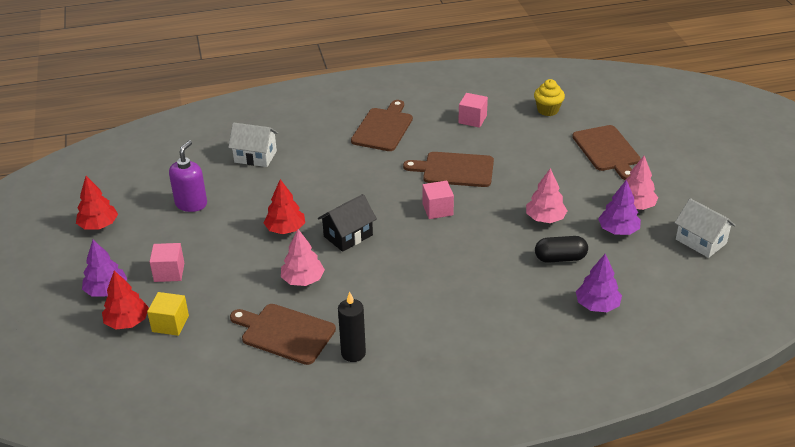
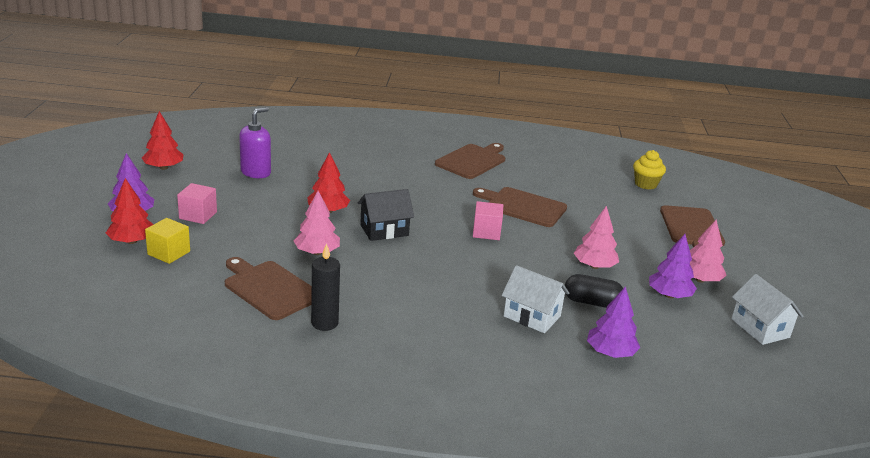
camera: 15 degrees right, 10 degrees down
white house [228,123,278,167] -> white house moved to [502,265,569,333]
pink cube [458,93,488,128] -> none

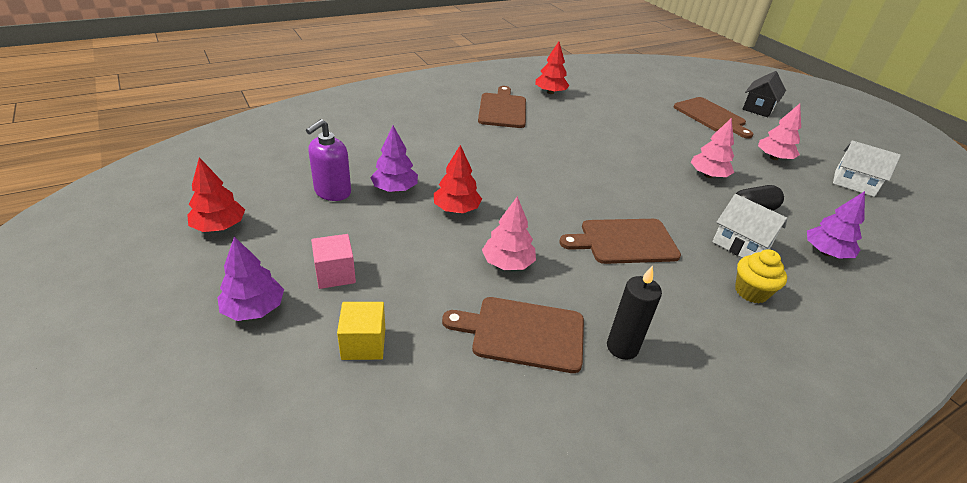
camera: 35 degrees left, 10 degrees up
red tree [106,178,154,244] -> red tree moved to [535,41,569,94]
purple soap dispenser [239,107,271,178] -> purple soap dispenser turned 150 degrees counterclockwise [306,119,351,201]
black house [358,189,414,241] -> black house moved to [743,71,786,117]
brown cutting board [473,187,567,227] -> brown cutting board moved to [559,219,681,264]
pink cube [473,201,503,240] -> none
white house [502,265,569,333] -> white house turned 45 degrees clockwise [712,194,787,258]
yellow cupcake [633,150,666,190] -> yellow cupcake moved to [735,249,787,303]
purple tree [649,234,697,298] -> purple tree moved to [370,126,418,192]

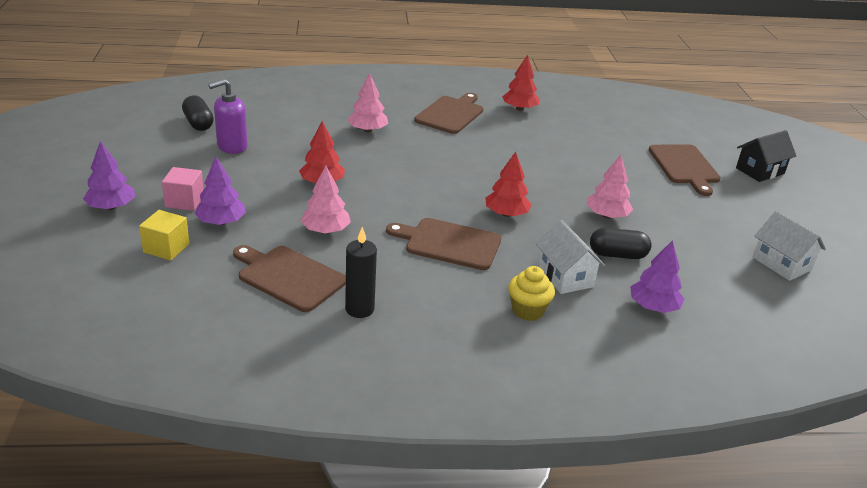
camera: 25 degrees right, 5 degrees down
red tree [187,157,245,232] -> red tree moved to [485,152,532,217]
purple tree [370,126,418,192] -> purple tree moved to [194,157,246,225]
pink tree [758,104,801,160] -> pink tree moved to [348,73,388,132]
none -> black capsule [182,95,214,131]

